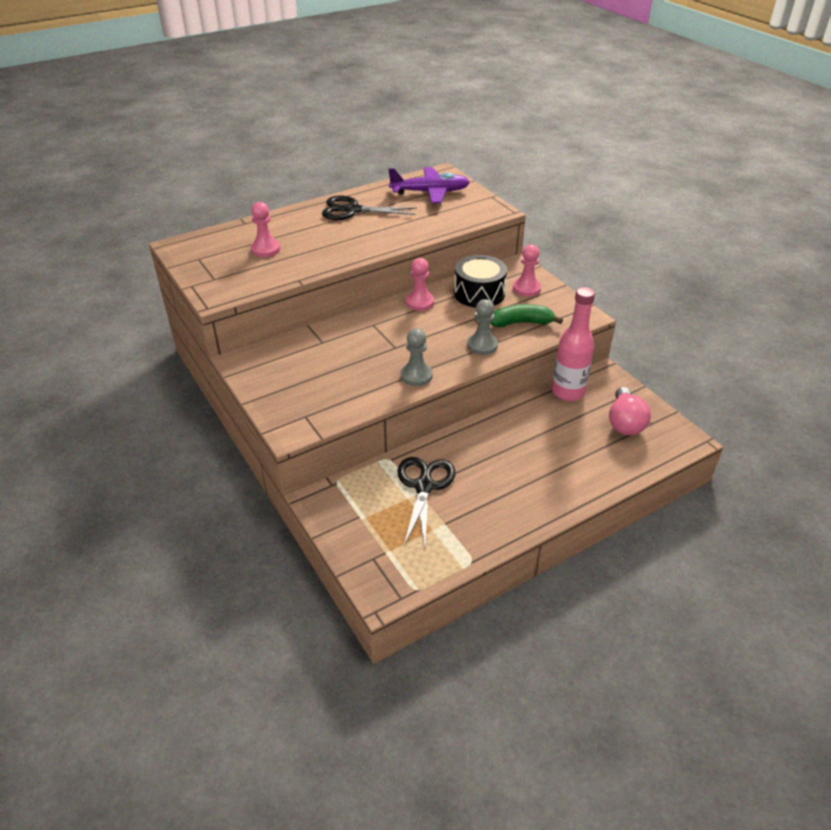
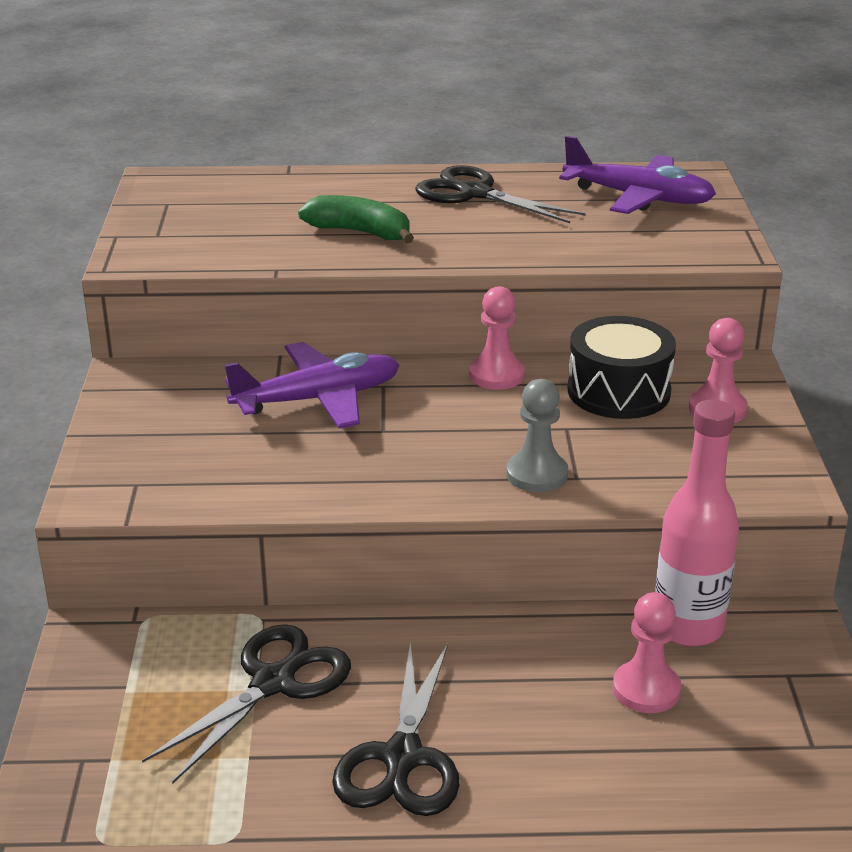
camera: 30 degrees right, 10 degrees down
pink pawn [251,202,280,257] -> pink pawn moved to [613,592,681,713]
grey pawn [401,329,432,386] -> none
green banana [490,304,563,327] -> green banana moved to [298,195,414,243]
pink light bulb [609,387,651,435] -> none
none -> purple plane [225,342,399,429]
none -> black scissors [332,641,460,816]

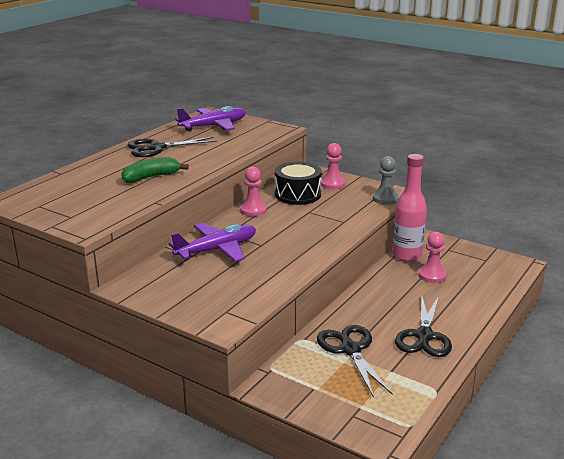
camera: 55 degrees left, 5 degrees down
purple plane [225,342,399,429] -> purple plane turned 45 degrees clockwise [169,223,256,262]
black scissors [332,641,460,816] -> black scissors turned 60 degrees clockwise [395,296,452,357]
grey pawn [506,379,568,492] -> grey pawn moved to [373,156,399,205]

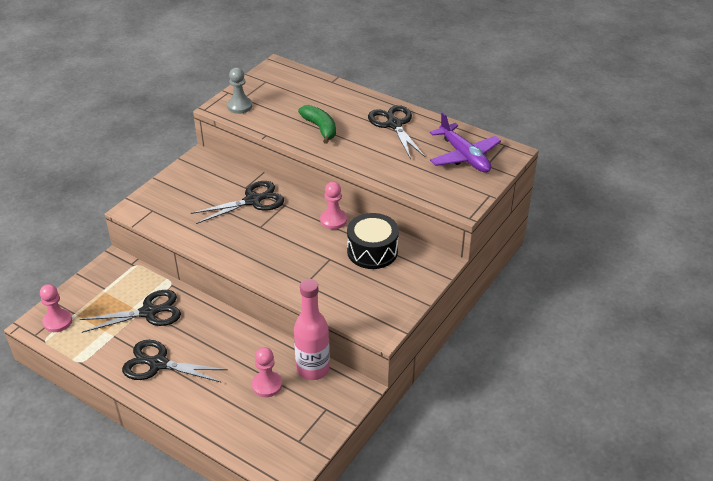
camera: 90 degrees right, 15 degrees up
purple plane [169,223,256,262] -> black scissors [191,181,284,224]
pink pawn [321,143,345,190] -> pink pawn moved to [40,284,72,332]
grey pawn [373,156,399,205] -> grey pawn moved to [227,68,252,114]

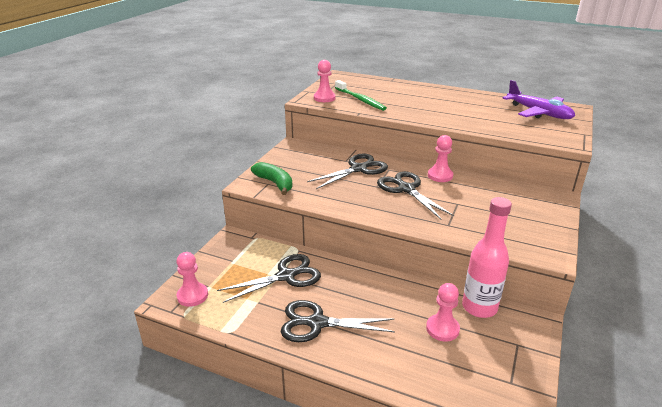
camera: 10 degrees left, 10 degrees down
grey pawn [227,68,252,114] -> pink pawn [314,60,336,102]
green banana [298,105,336,144] -> green banana moved to [251,162,293,195]
black drum [347,213,399,269] -> none
black scissors [368,105,425,159] -> black scissors moved to [377,171,454,219]
none -> green toothbrush [335,80,387,111]

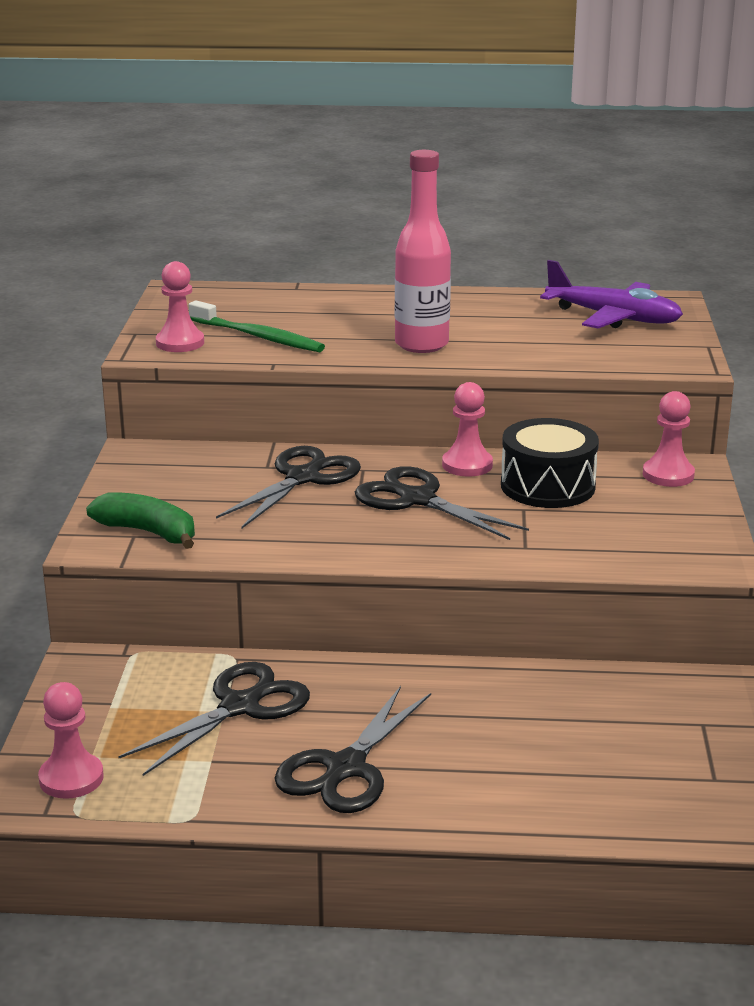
camera: 20 degrees left, 5 degrees down
black scissors [281,300,395,342] -> black scissors turned 45 degrees counterclockwise [274,686,431,813]
pink pawn [426,283,460,342] -> pink pawn moved to [643,391,695,487]
pink bottle [462,197,512,318] -> pink bottle moved to [395,150,451,353]
none -> black drum [501,418,599,508]

